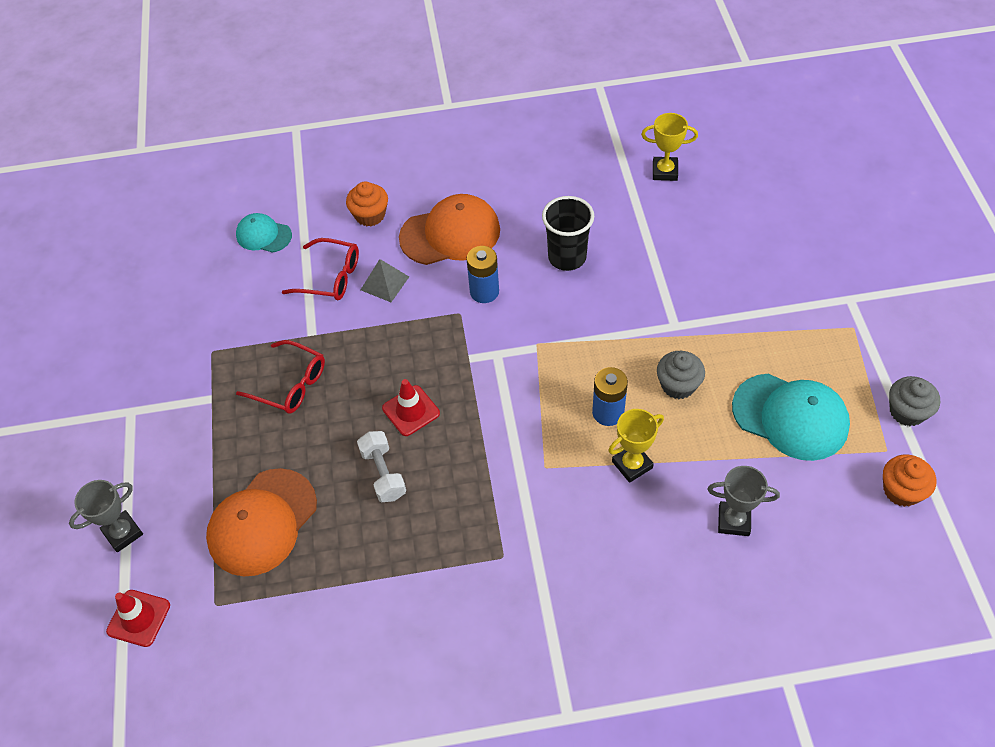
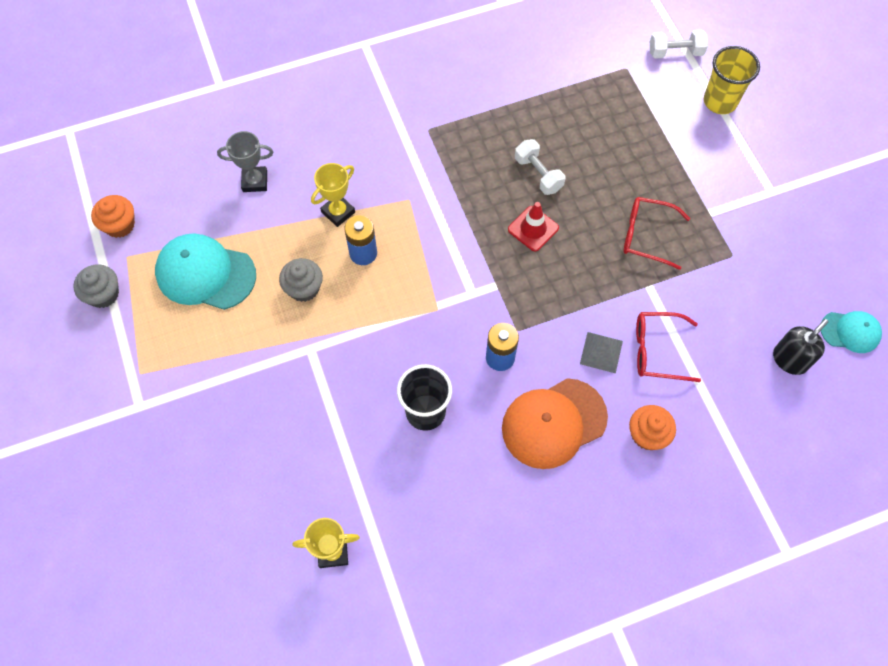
camera: 165 degrees right, 10 degrees up
grey trophy [69,480,143,552] -> yellow cup [704,46,760,114]
red traffic cone [106,590,170,647] -> white dumbbell [650,30,708,59]
orange cap [206,468,317,576] -> none
turquoise cap [236,213,292,253] -> turquoise cap moved to [821,311,882,353]
none -> black soap dispenser [773,319,828,375]

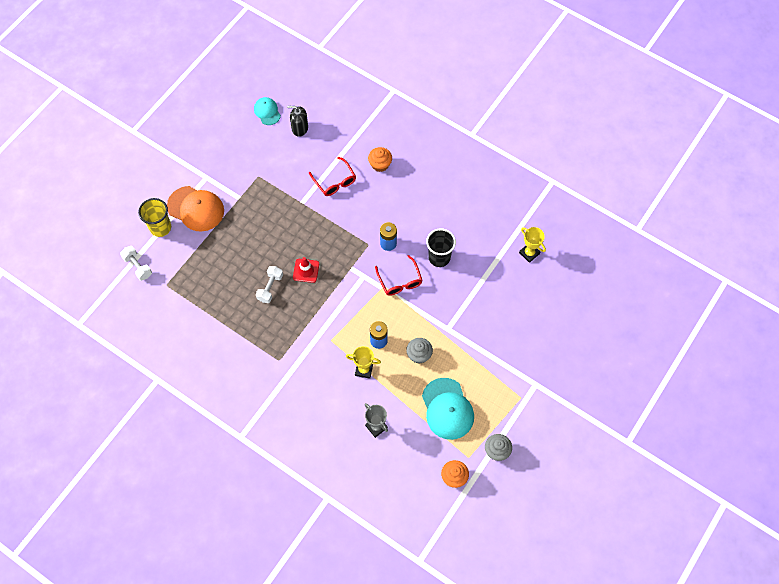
camera: 125 degrees left, 0 degrees up
orange cap [502,378,608,469] -> orange cap moved to [167,186,224,232]
grey pyramid [580,332,623,373] -> none
red glasses [623,197,690,270] -> red glasses moved to [375,255,423,296]

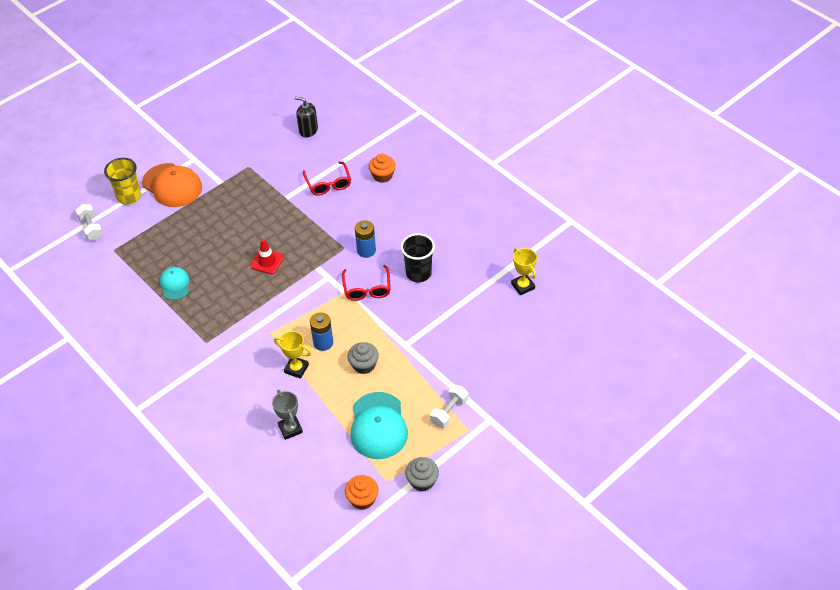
camera: 15 degrees right, 15 degrees down
turquoise cap [254,97,281,125] -> turquoise cap moved to [160,267,189,300]
white dumbbell [256,266,283,303] -> white dumbbell moved to [430,385,468,428]

